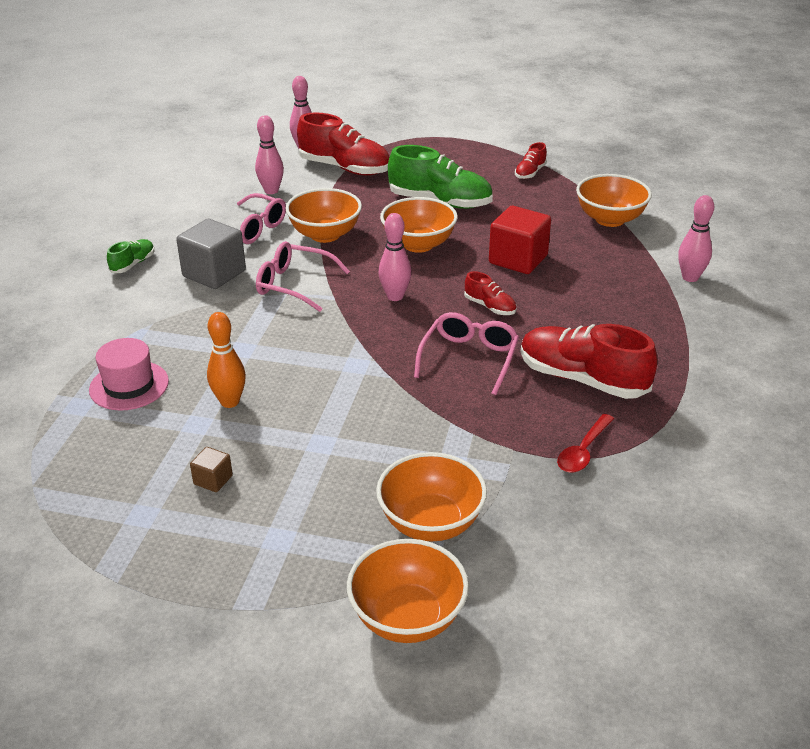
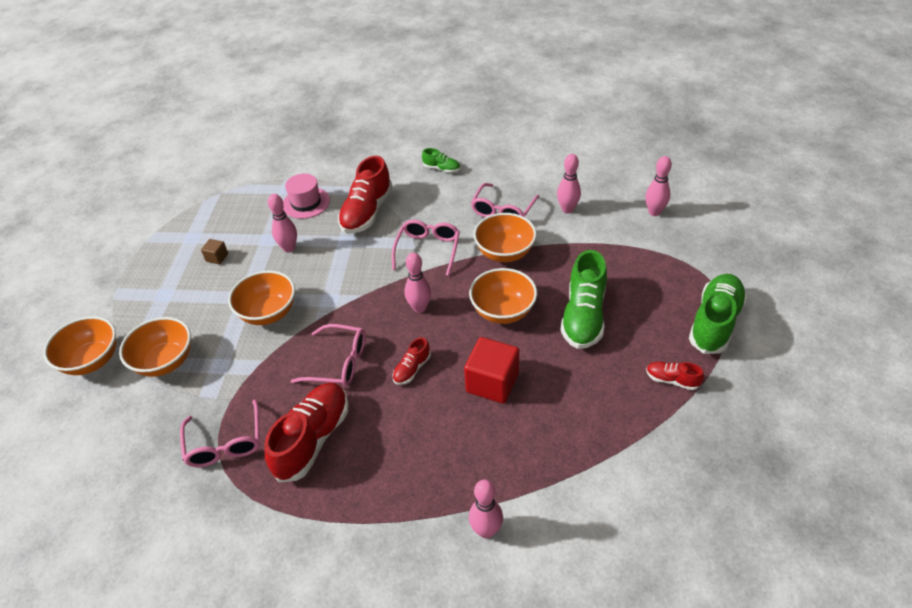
camera: 85 degrees right, 10 degrees up
grey cube [176,219,246,289] -> none
orange bowling pin [207,312,246,408] -> pink bowling pin [268,194,297,252]
red shoe [297,112,389,176] -> red shoe moved to [338,156,393,234]
red spoon [557,414,614,473] -> pink glasses [180,400,260,467]
orange bowl [576,174,652,227] -> orange bowl moved to [228,271,295,325]
none -> green shoe [689,274,747,354]

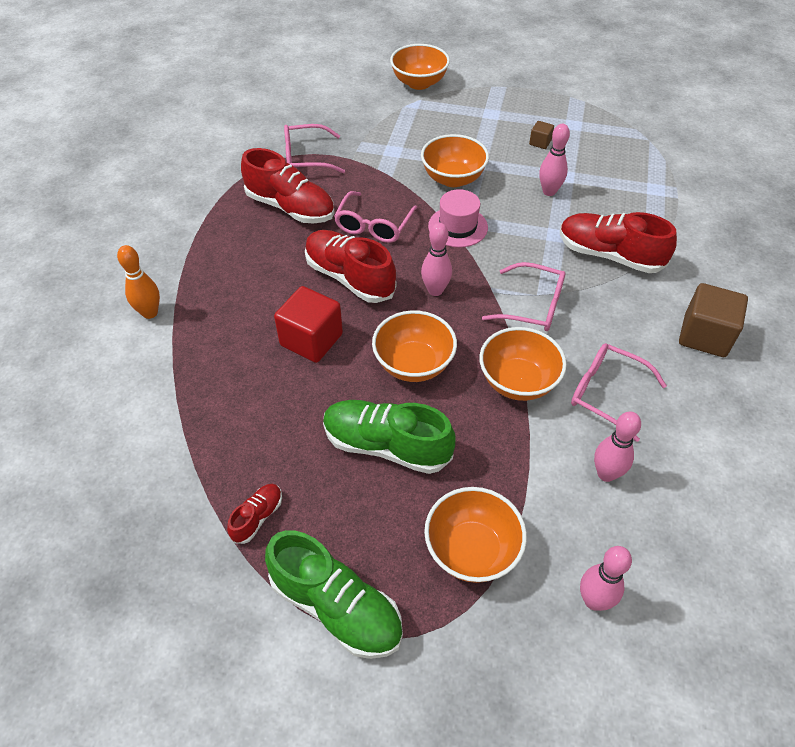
camera: 95 degrees right, 5 degrees up
orange bowl [119,317,191,377] -> orange bowl moved to [424,487,527,583]
pink hat [283,174,330,219] -> pink hat moved to [428,189,488,247]
red shoe [392,337,431,385] -> red shoe [305,230,396,303], size x2.04
green shoe [422,148,460,173] -> brown cube [679,283,748,357]
pink bowling pin [469,479,503,539] -> orange bowling pin [117,245,160,319]

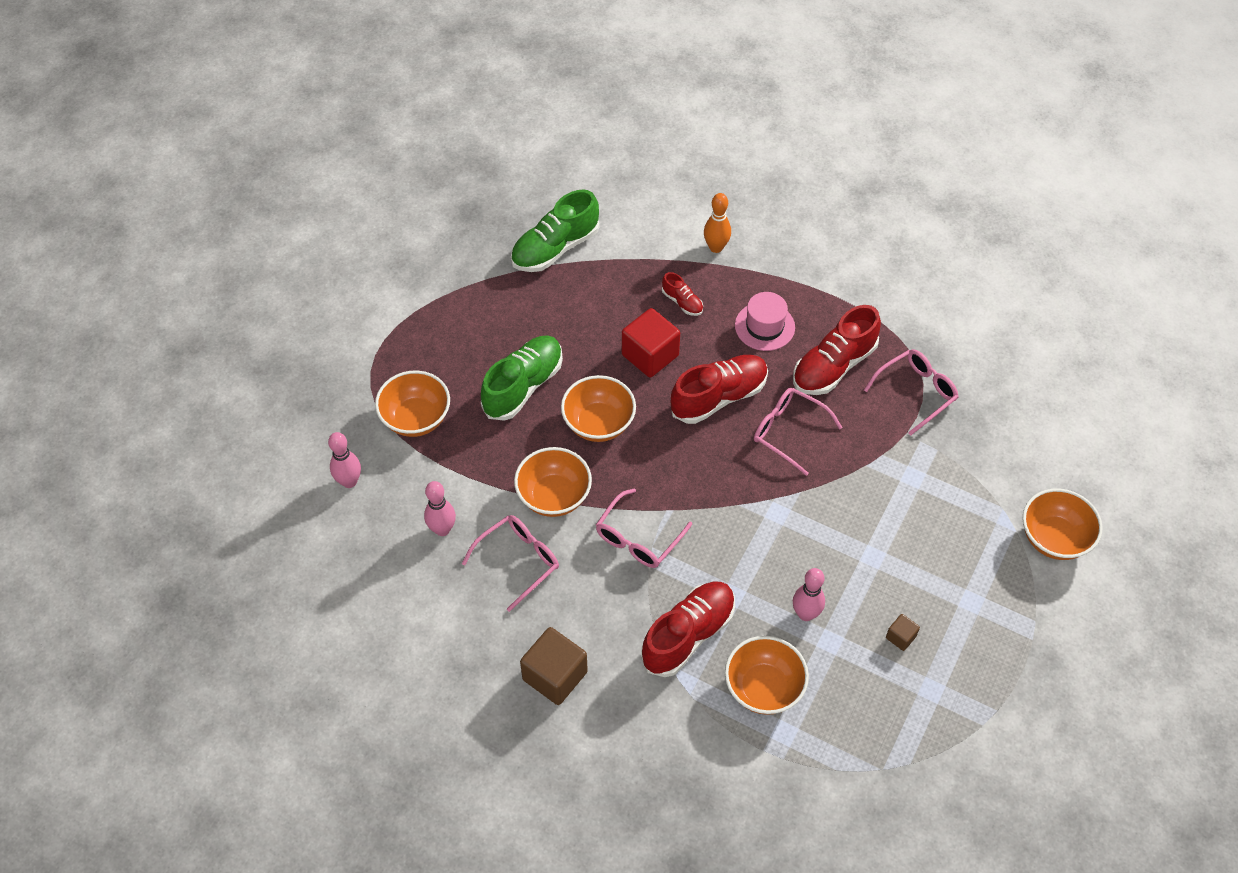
camera: 105 degrees right, 5 degrees up
red shoe [227,484,282,544] -> red shoe moved to [662,272,703,316]
green shoe [265,530,403,659] -> green shoe moved to [511,190,600,272]
pink glasses [284,124,345,173] -> pink glasses turned 45 degrees clockwise [864,349,958,436]
orange bowl [421,134,489,187] -> orange bowl moved to [725,636,809,715]
pink bowling pin [421,223,452,296] -> none
pink hat [428,189,488,247] -> pink hat moved to [735,292,795,351]

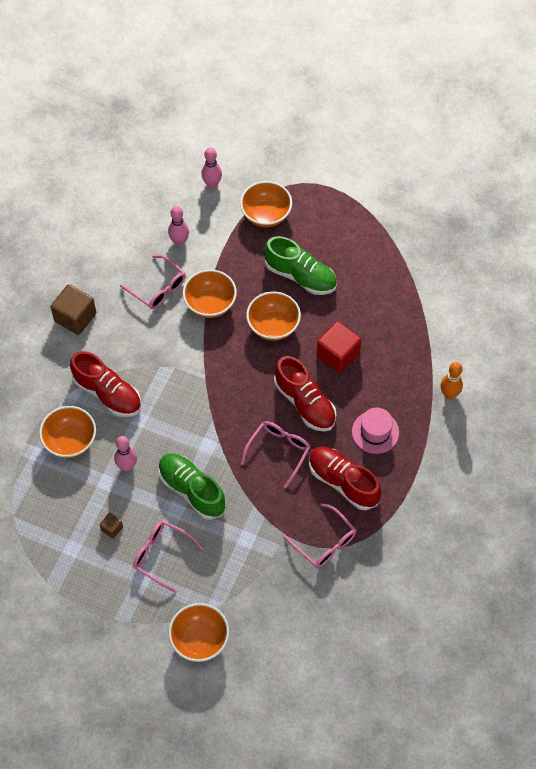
camera: 85 degrees right, 5 degrees up
green shoe [511,190,600,272] -> green shoe moved to [158,453,226,520]
pink glasses [596,488,692,568] -> pink glasses moved to [133,521,204,593]
red shoe [662,272,703,316] -> none

